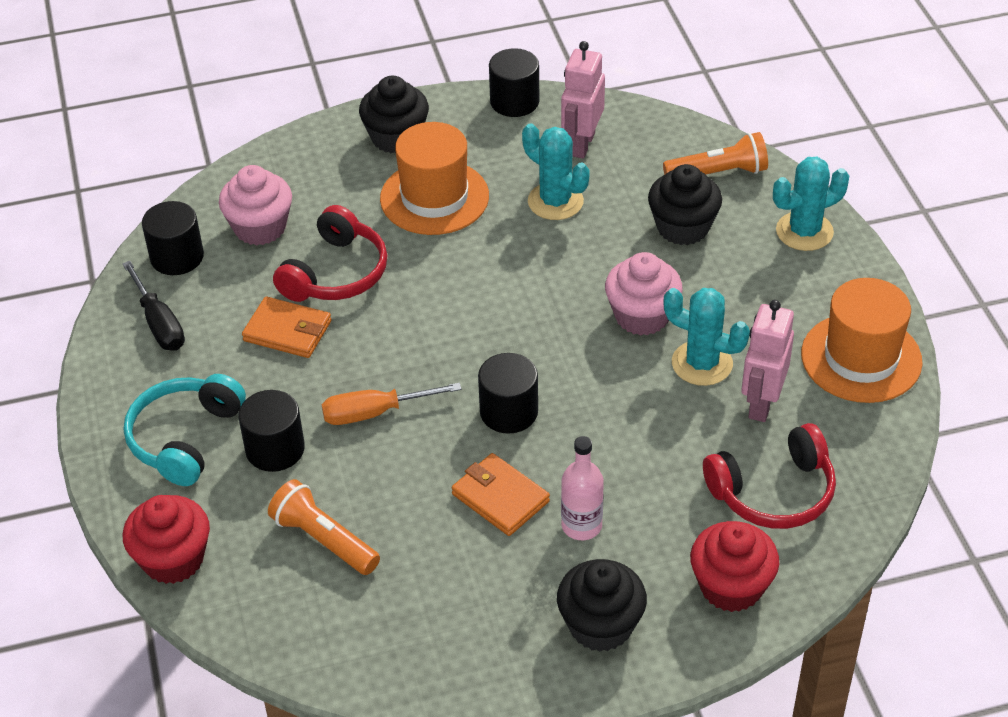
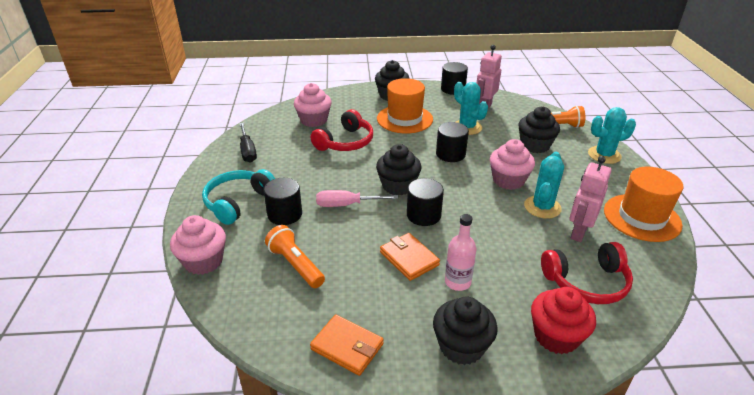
camera: 10 degrees right, 10 degrees down
red cupcake [123,495,210,584] -> pink cupcake [170,215,226,275]
black cylinder [142,201,204,275] -> black cylinder moved to [436,122,469,162]
orange wallet [242,296,331,358] -> orange wallet moved to [310,314,384,376]
orange screwdriver [322,383,462,425] -> pink screwdriver [316,190,398,207]
turquoise cactus [663,288,750,386] -> turquoise cactus turned 75 degrees clockwise [524,152,564,219]
none -> black cupcake [376,144,422,195]

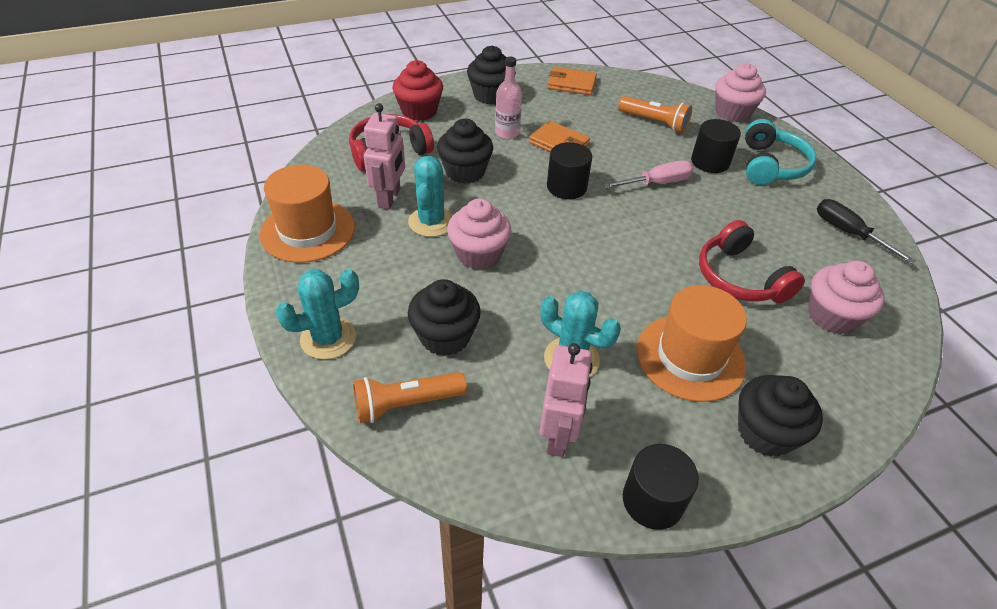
camera: 160 degrees right, 10 degrees up
red headphones [311,109,373,151] -> red headphones turned 45 degrees counterclockwise [699,220,805,303]
black cupcake [376,144,422,195] -> black cupcake moved to [437,118,493,184]
black cylinder [436,122,469,162] -> none

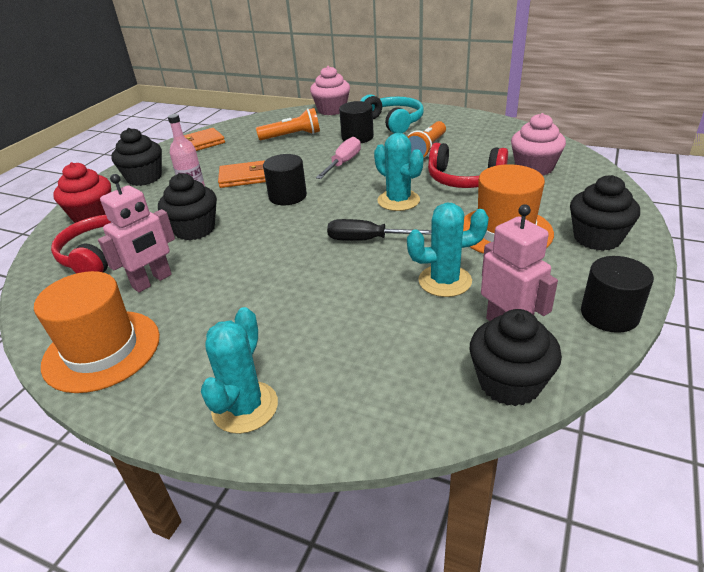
camera: 40 degrees left, 10 degrees down
orange flashlight [353,372,467,423] -> orange flashlight moved to [407,121,446,158]
pink robot [364,103,405,209] -> pink robot turned 75 degrees clockwise [98,174,175,292]
turquoise cactus [408,156,453,237] -> turquoise cactus moved to [374,133,424,211]
black cupcake [408,279,481,356] -> black cupcake moved to [470,309,562,406]
pink cupcake [447,198,512,270] -> none
black screwdriver [817,199,916,264] -> black screwdriver moved to [327,219,431,241]

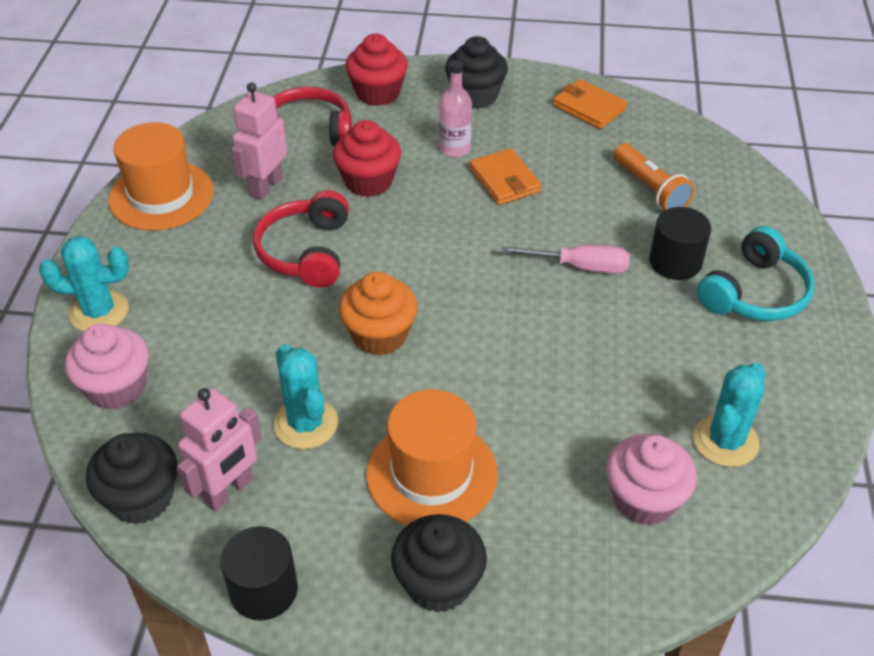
camera: 70 degrees right, 10 degrees up
pink robot [98,174,175,292] -> pink robot turned 90 degrees clockwise [231,83,287,200]
black cupcake [158,173,217,240] -> red cupcake [333,120,401,197]
black cylinder [263,154,307,205] -> none
pink cupcake [310,66,350,115] -> pink cupcake moved to [65,323,149,410]
black screwdriver [327,219,431,241] -> orange cupcake [339,272,417,356]
turquoise cactus [374,133,424,211] -> turquoise cactus moved to [693,363,766,467]
orange flashlight [407,121,446,158] -> none
red headphones [428,143,508,188] -> red headphones moved to [253,190,349,288]

